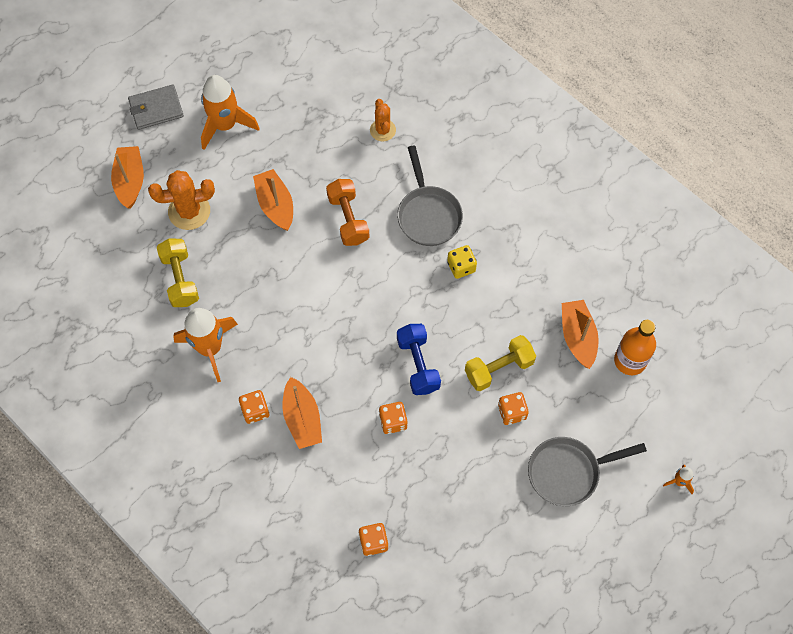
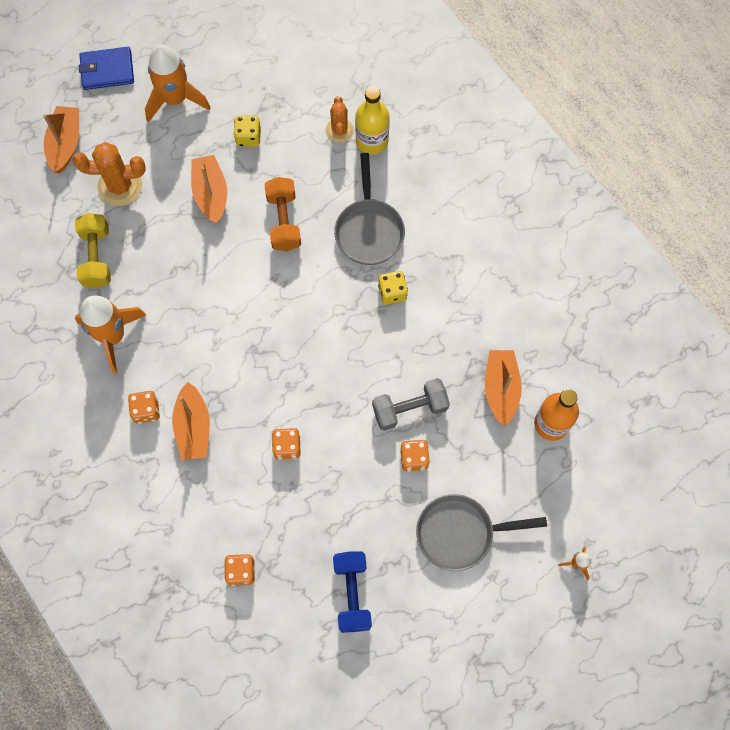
camera: 10 degrees right, 5 degrees up
grey wallet [128,85,184,130] -> blue wallet [79,47,134,90]
blue dumbbell [397,324,441,395] -> blue dumbbell moved to [333,551,372,633]
yellow dumbbell [465,335,536,391] -> grey dumbbell [372,378,450,431]
none -> yellow dice [234,115,261,147]
none -> yellow bottle [355,86,390,155]

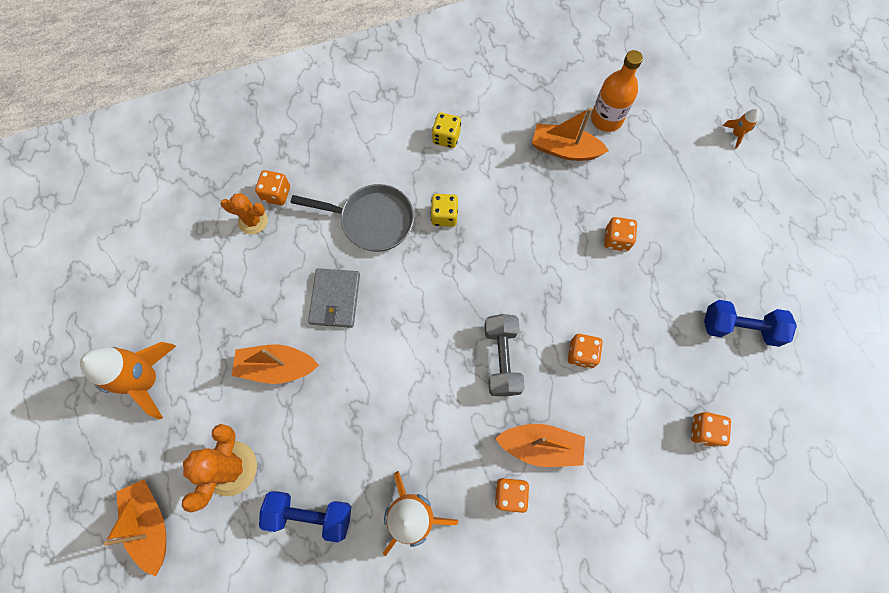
camera: 75 degrees left, 0 degrees up
orange boat [43,106,79,173] -> orange boat turned 45 degrees clockwise [104,479,166,576]
yellow dumbbell [75,213,111,288] -> blue dumbbell [259,491,351,543]
blue wallet [79,47,134,90] -> none
yellow dice [234,115,261,147] -> yellow dice moved to [432,112,461,148]
orange dumbbell [264,177,301,251] -> grey wallet [308,268,360,328]
yellow bottle [355,86,390,155] -> orange dice [255,170,290,205]
grey dumbbell [372,378,450,431] -> grey dumbbell moved to [484,314,525,396]
grey pan [416,494,547,571] -> none

